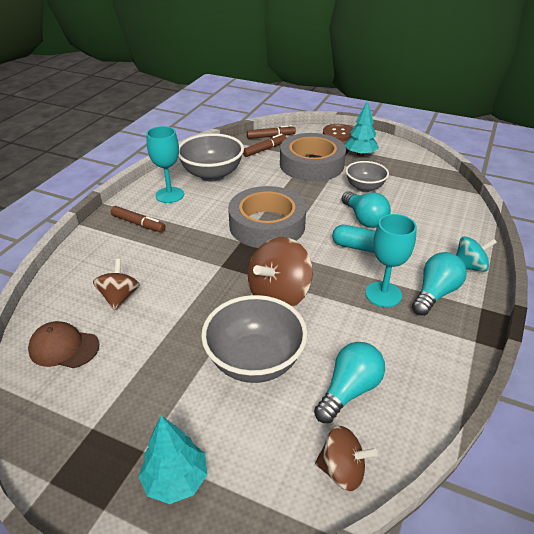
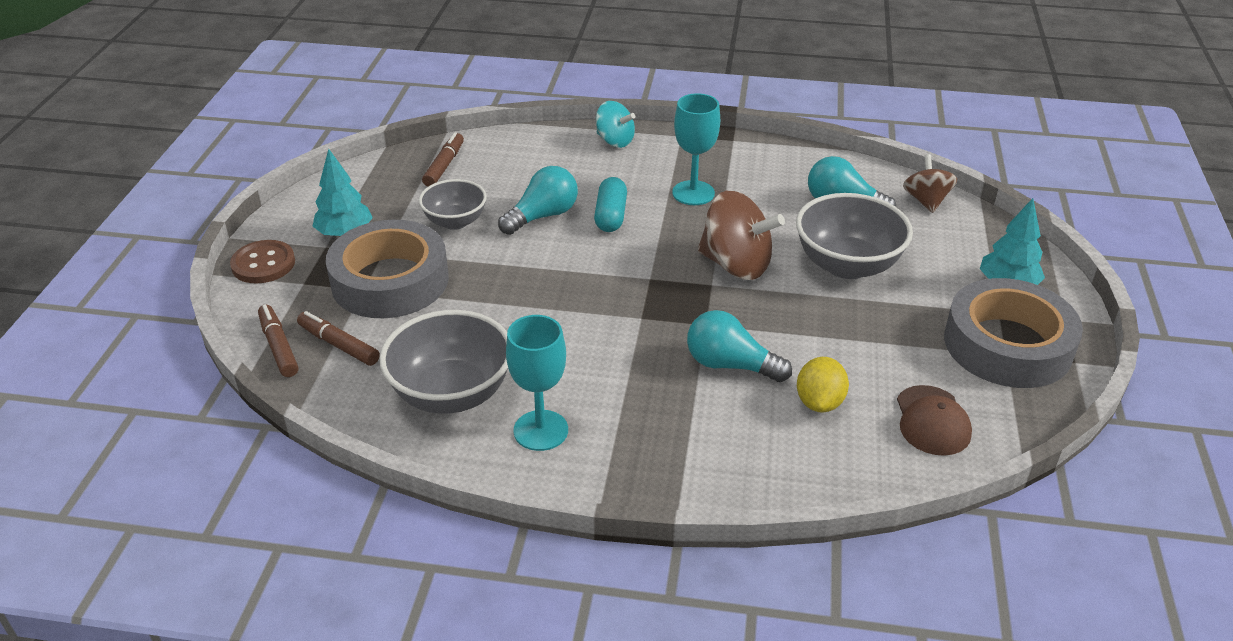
camera: 105 degrees left, 0 degrees up
brown spinning top [93,259,140,311] -> yellow lemon [797,357,849,413]
brown marker [111,206,165,232] -> brown marker moved to [422,132,464,187]
grey tape [228,186,306,248] -> grey tape moved to [944,278,1083,388]
turquoise light bulb [412,252,467,316] -> turquoise light bulb moved to [687,310,792,382]
turquoise spinning top [456,236,497,272] -> turquoise spinning top turned 150 degrees clockwise [596,101,635,148]

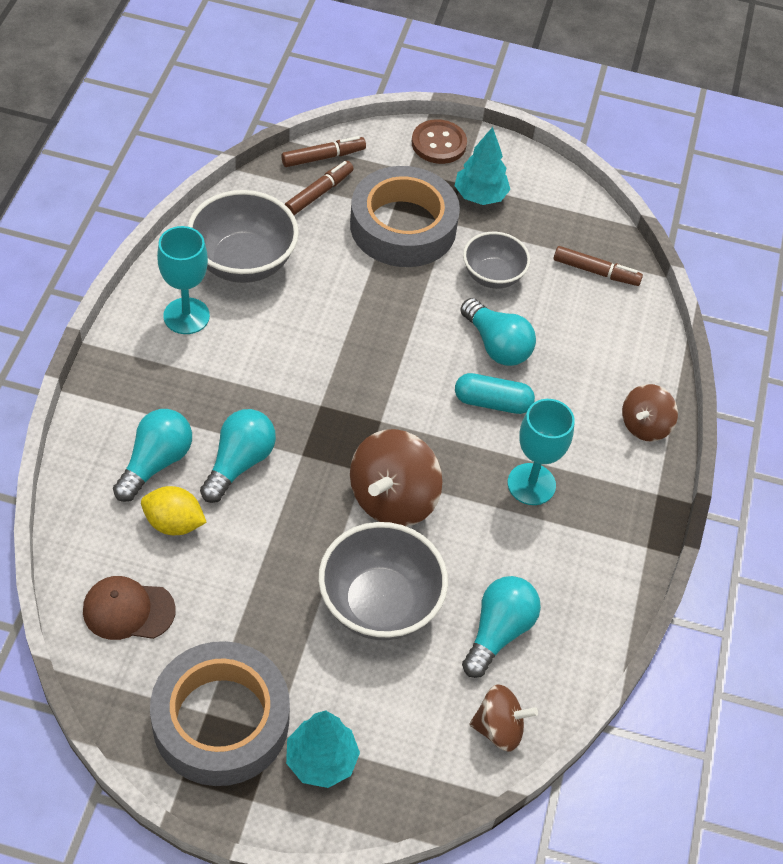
camera: 90 degrees right, 15 degrees up
turquoise spinning top [596,101,635,148] -> brown spinning top [622,384,678,442]
none -> turquoise light bulb [113,409,192,502]

